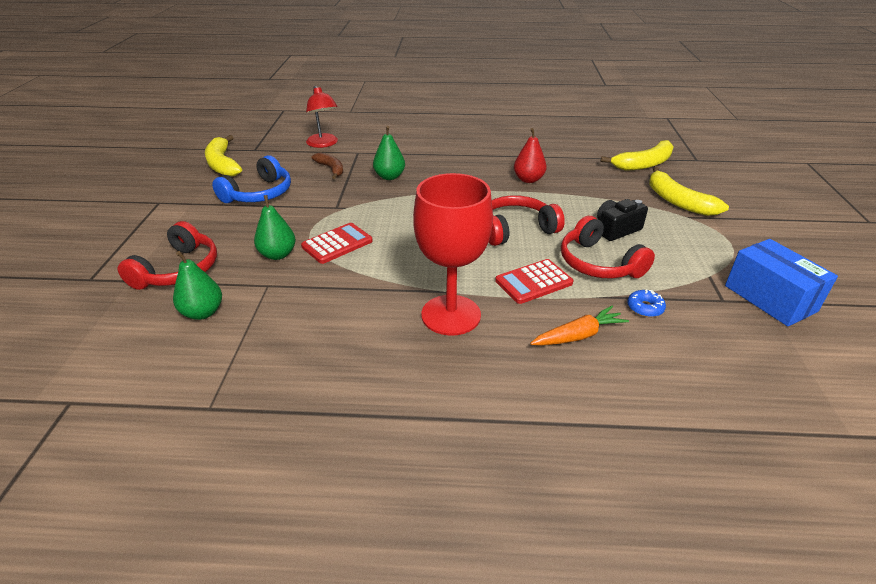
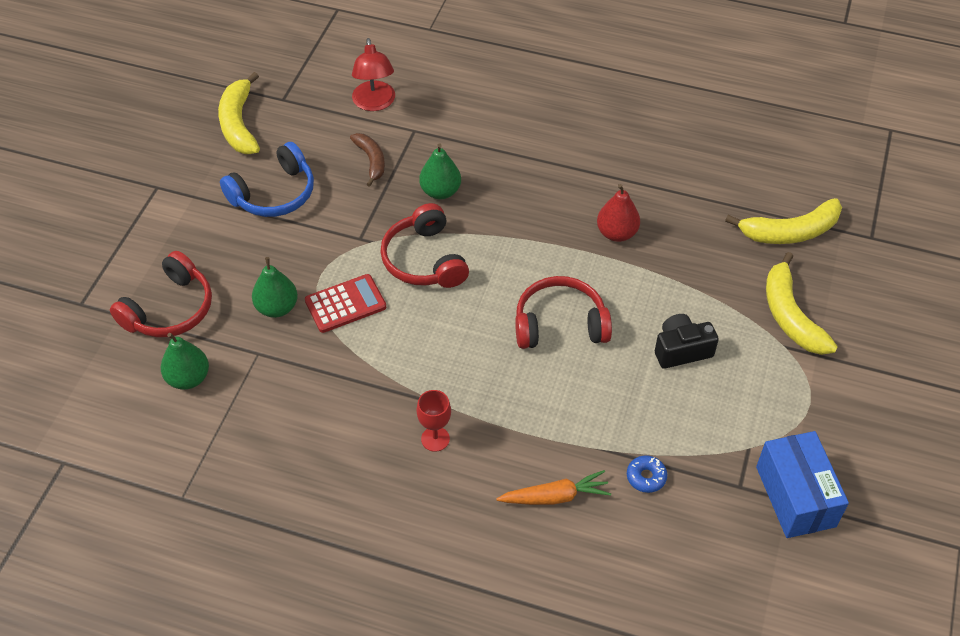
camera: 15 degrees right, 15 degrees up
red goblet [413,173,493,336] -> red goblet [417,390,451,452], size x0.45
red calculator [495,259,573,304] -> none
red headphones [561,216,655,279] -> red headphones moved to [380,203,469,288]

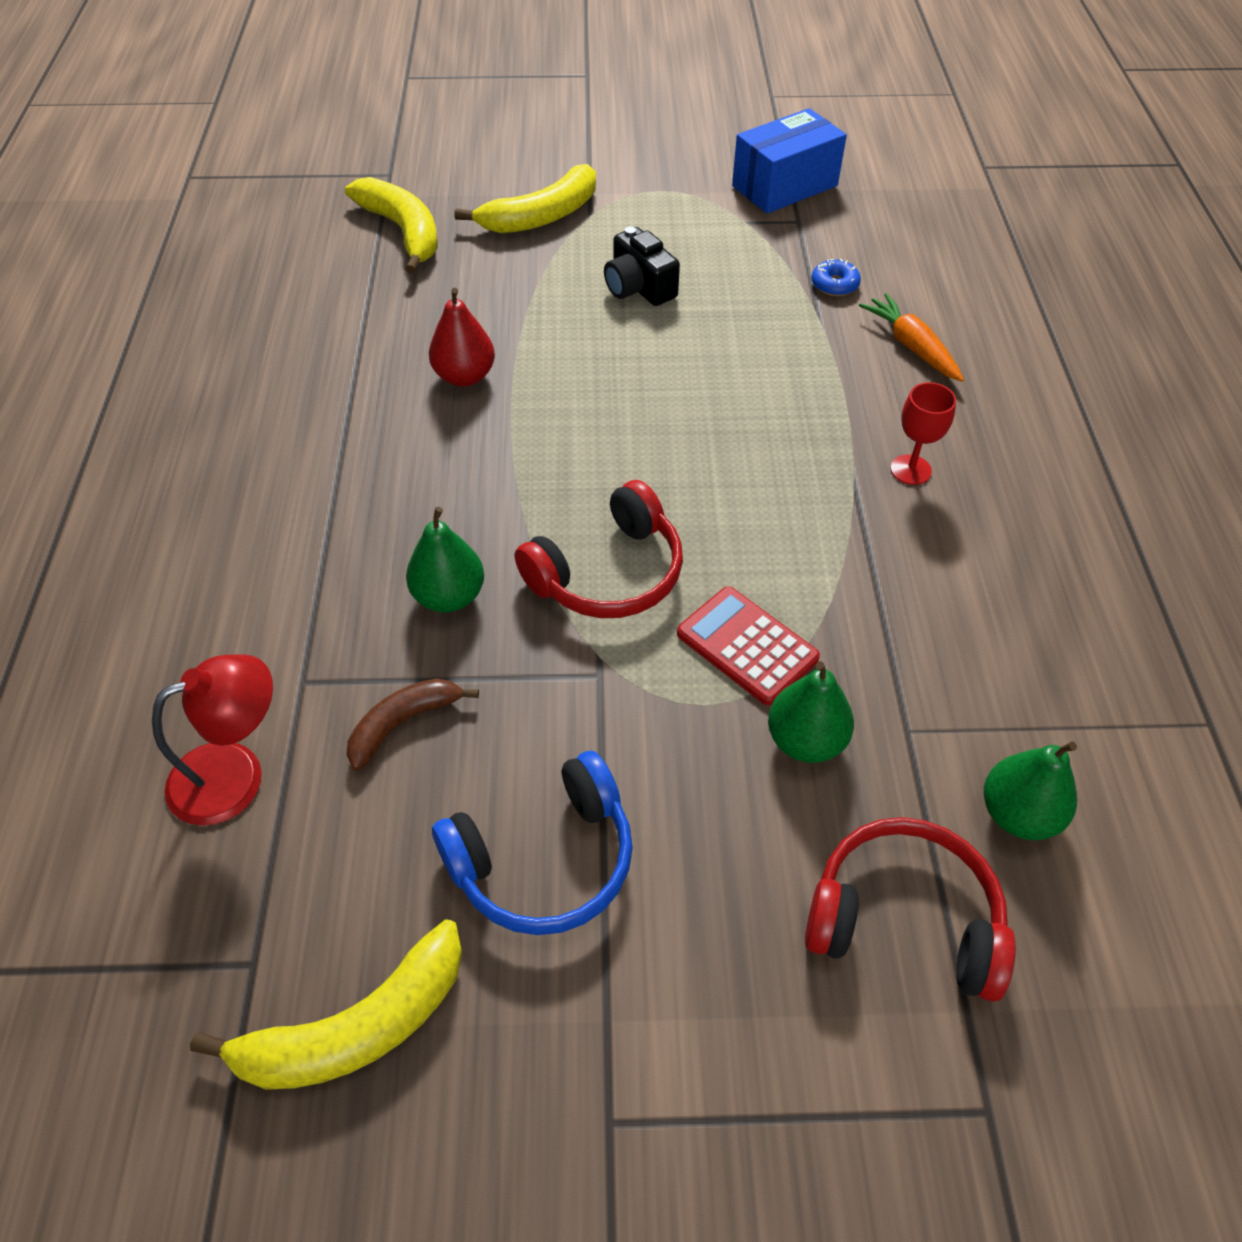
camera: 110 degrees left, 0 degrees up
blue headphones [220,142,314,217] -> blue headphones turned 120 degrees clockwise [432,751,633,935]
red headphones [515,276,612,349] -> none

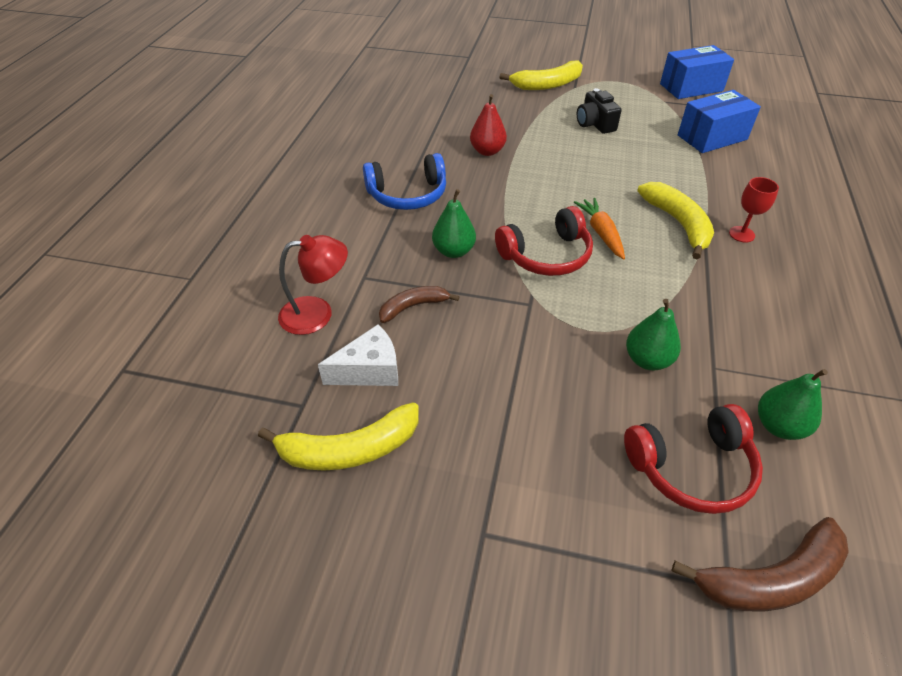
camera: 15 degrees right, 5 degrees down
yellow banana [345,177,438,274] -> yellow banana moved to [637,182,714,260]
blue headphones [432,751,633,935] -> blue headphones moved to [363,153,446,210]
red calculator [677,587,820,706] -> none
red headphones [805,817,1016,1002] -> red headphones turned 135 degrees clockwise [624,404,763,514]
blue donut [812,259,861,296] -> blue box [678,90,761,153]
orange carrot [859,293,964,382] -> orange carrot moved to [574,198,625,259]
none -> white cheese [318,325,398,386]
none -> brown banana [671,517,849,612]

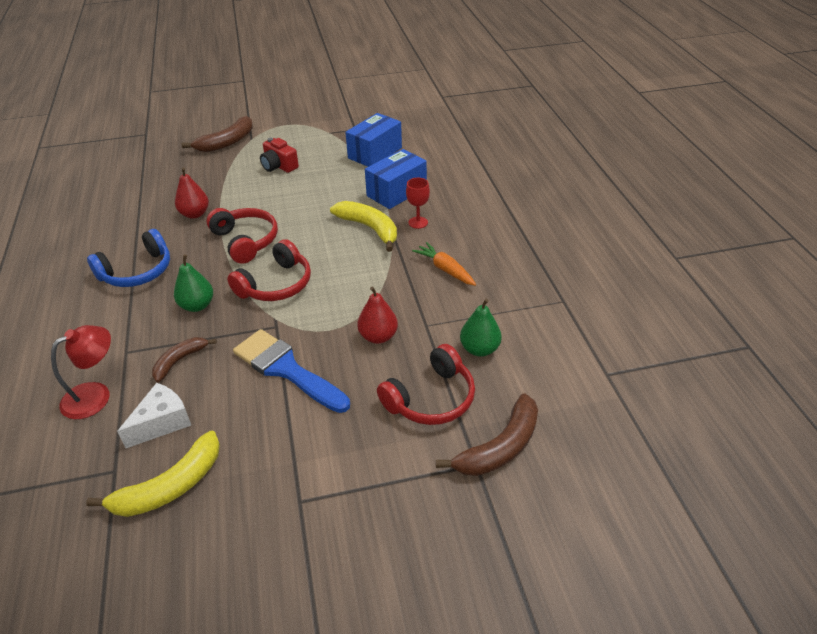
camera: 25 degrees left, 5 degrees down
yellow banana [499,60,583,90] -> brown banana [181,116,253,152]
orange carrot [574,198,625,259] -> orange carrot moved to [412,242,476,286]
black camera [577,88,622,134] -> red camera [260,138,299,173]
green pear [626,299,681,370] -> red pear [358,286,398,344]
blue box [660,45,734,99] -> blue box moved to [365,149,427,209]
none -> red headphones [207,208,278,264]
none -> blue brush [233,329,350,413]

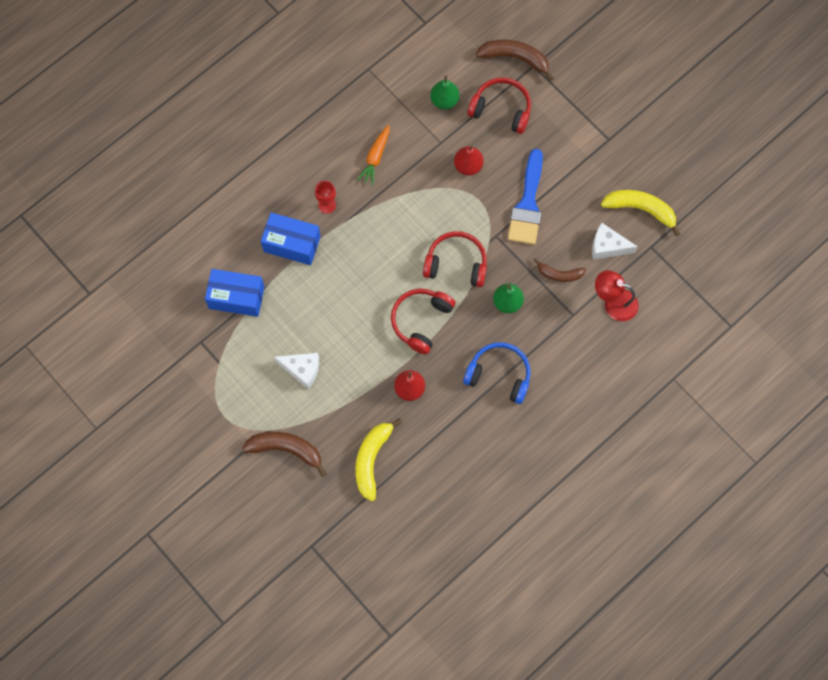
camera: 120 degrees left, 30 degrees up
red camera [260,138,299,173] -> white cheese [274,353,319,389]
yellow banana [330,201,397,252] -> yellow banana moved to [355,418,402,501]

